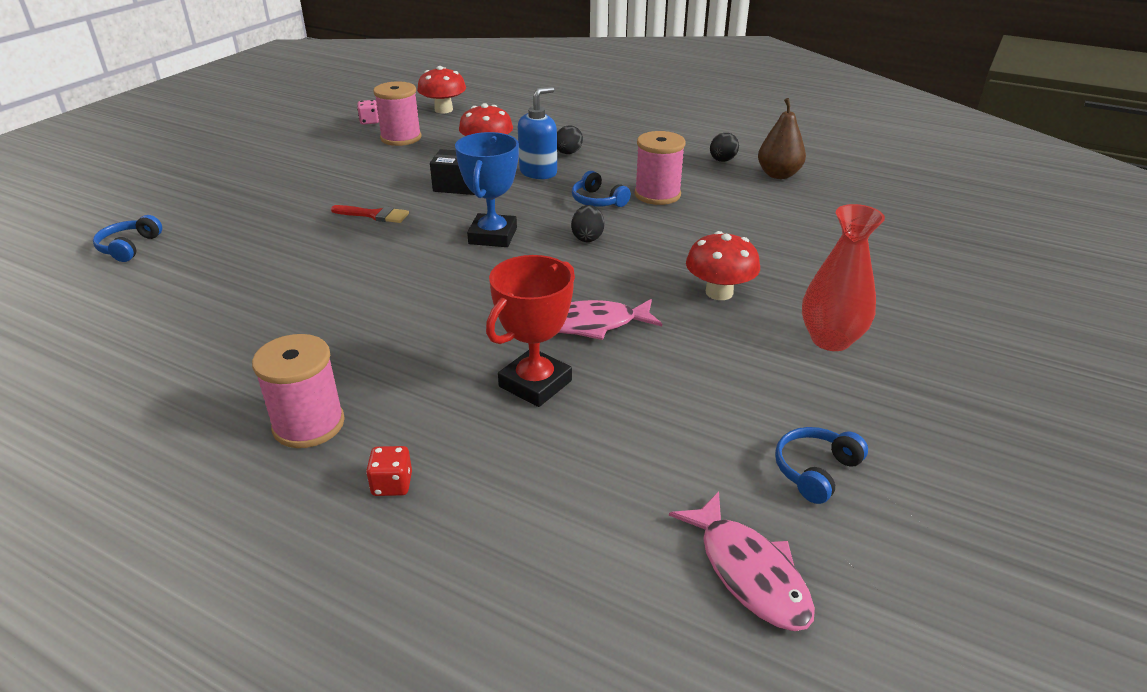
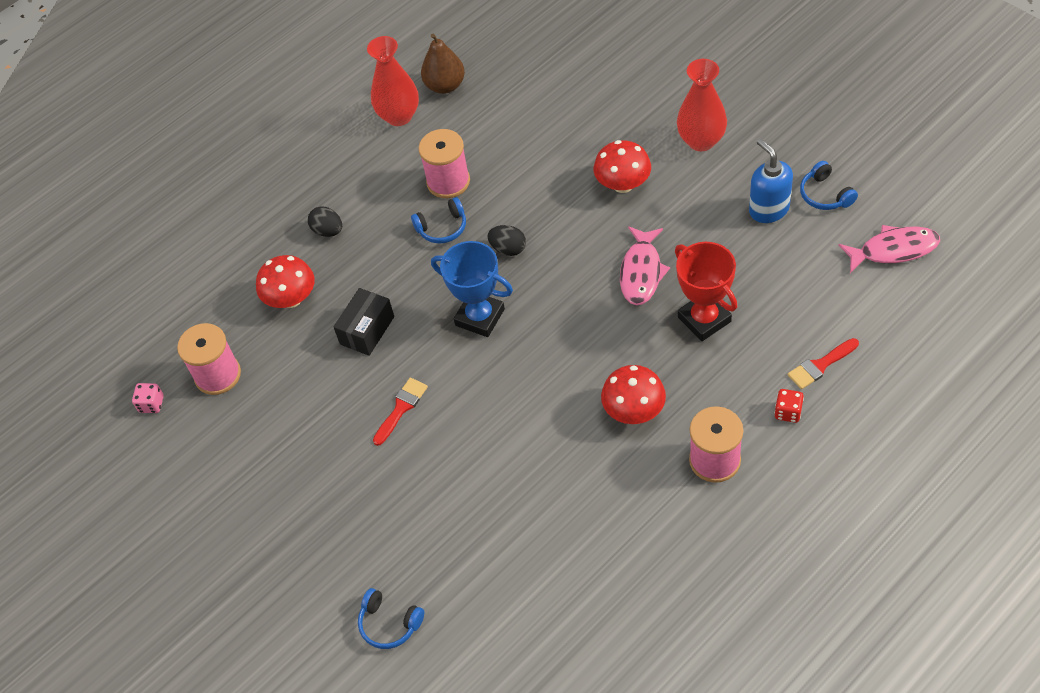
camera: 65 degrees left, 20 degrees up
red mushroom [417,66,466,113] -> red mushroom moved to [601,365,666,424]
blue soap dispenser [518,86,557,179] -> blue soap dispenser moved to [749,139,793,223]
black egg [710,133,739,162] -> red vase [367,36,419,126]
none -> red brush [788,338,859,389]

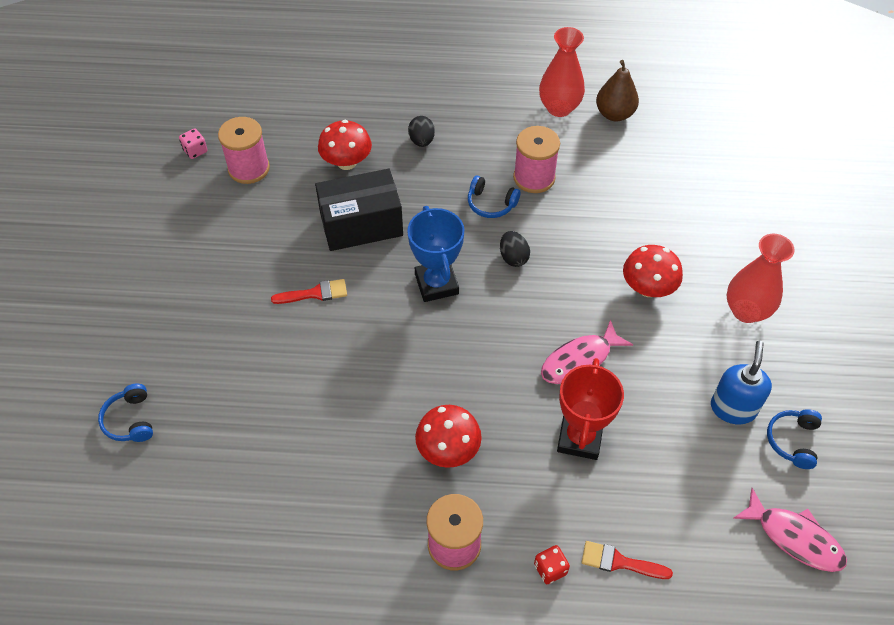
camera: 40 degrees right, 0 degrees up
black box [334,288,394,356] -> black box [315,169,403,251], size x1.57

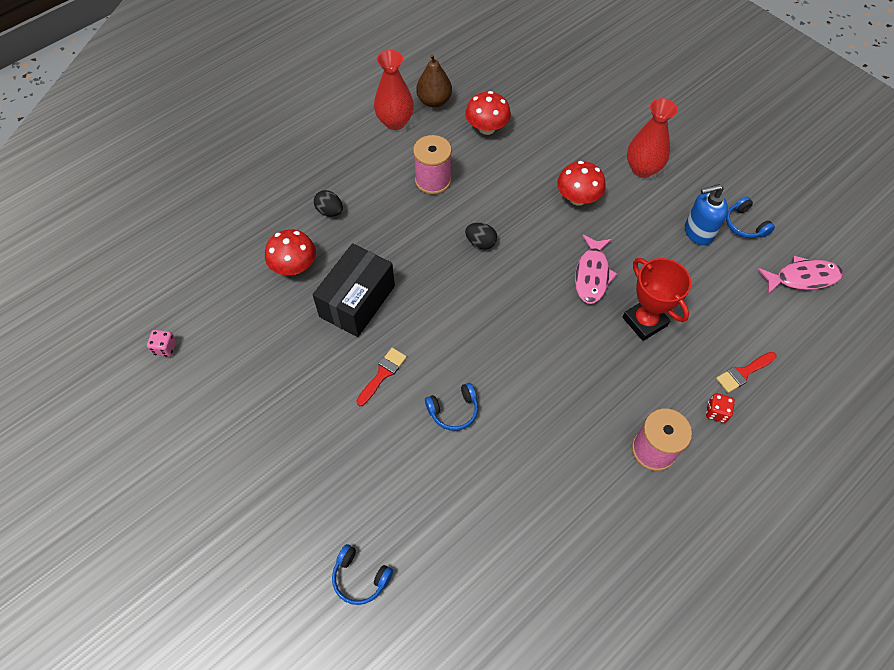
camera: 45 degrees left, 5 degrees up
pink spool [218,117,270,184] -> none
blue trophy [407,206,464,302] -> none
red mushroom [415,405,482,468] -> red mushroom moved to [465,91,511,135]
blue headphones [468,175,520,218] -> blue headphones moved to [425,383,478,431]
blue soap dispenser [711,341,772,424] -> blue soap dispenser turned 75 degrees counterclockwise [685,184,728,245]

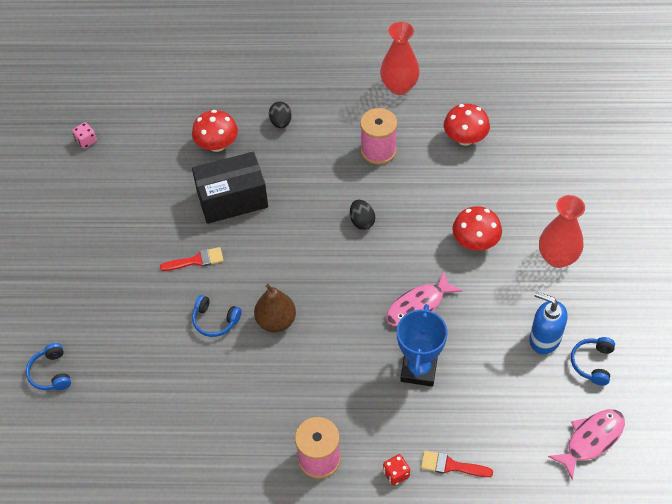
camera: 45 degrees right, 5 degrees down
brown pear [416,54,452,108] -> brown pear moved to [254,284,296,332]
red trophy [623,258,691,341] -> blue trophy [397,304,447,387]
pink fish [758,256,843,294] -> pink fish turned 75 degrees counterclockwise [548,409,625,480]

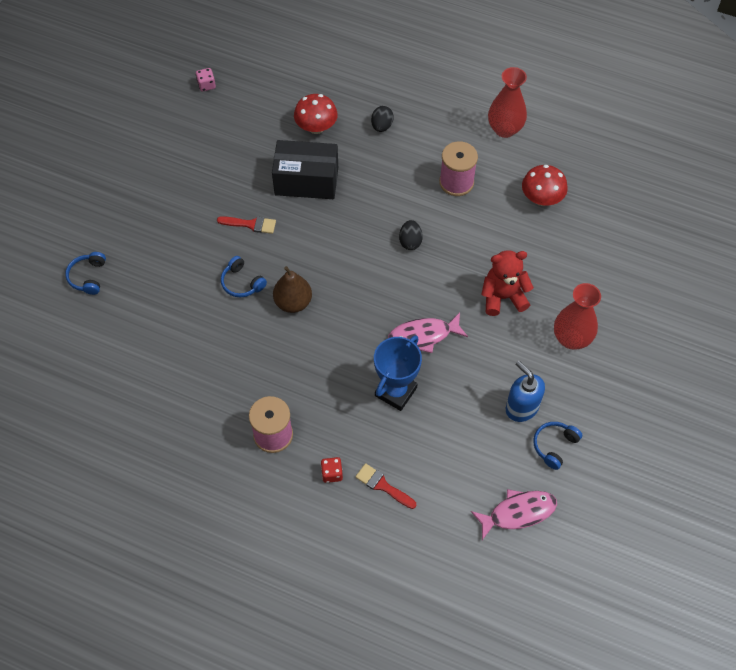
camera: 20 degrees right, 5 degrees up
red mushroom [452,206,502,251] -> red teddy bear [481,250,534,316]

